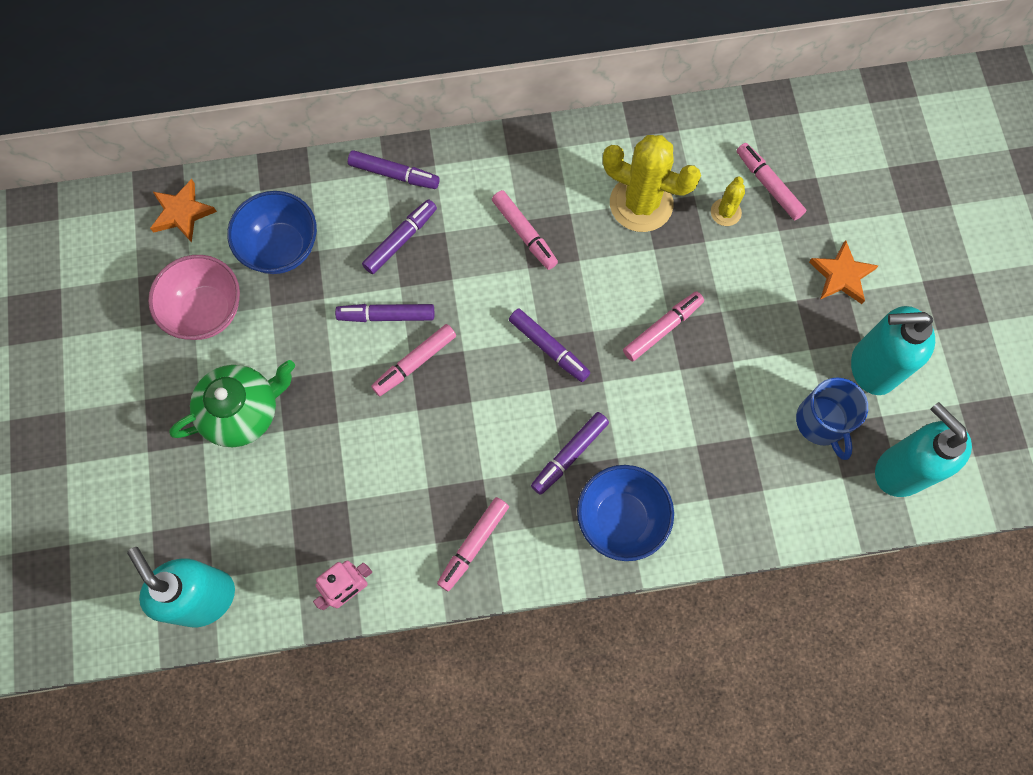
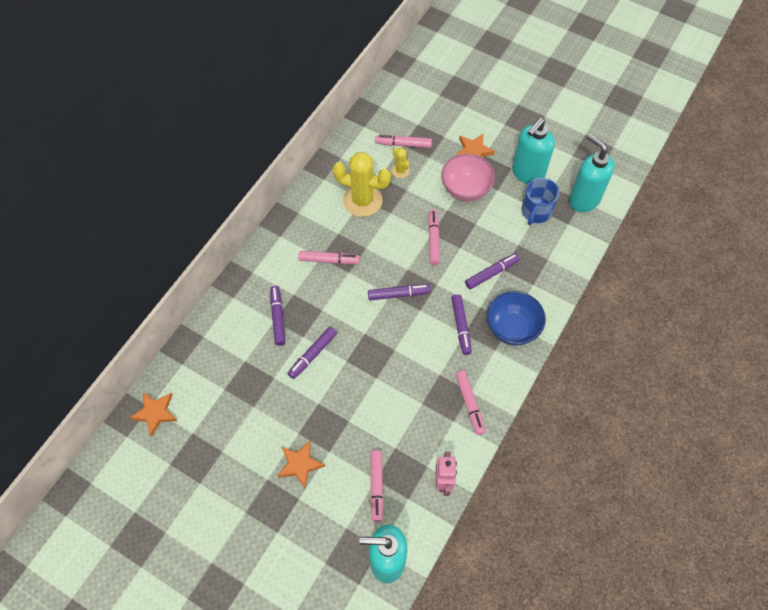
camera: 50 degrees left, 10 degrees down
pink bowl [148,255,240,340] -> pink bowl moved to [441,154,495,202]
green teapot [169,360,295,447] -> orange star [277,440,325,488]
blue bowl [227,191,317,274] -> none
purple marker [348,150,440,189] -> purple marker moved to [465,253,520,289]
pink marker [371,324,456,396] -> pink marker moved to [370,450,384,522]
yellow cactus [603,135,701,232] -> yellow cactus turned 45 degrees clockwise [333,152,391,217]
blue mug [796,377,868,460] -> blue mug turned 90 degrees clockwise [522,178,559,225]
turquoise soap dispenser [875,402,972,497] -> turquoise soap dispenser turned 45 degrees clockwise [569,133,615,212]

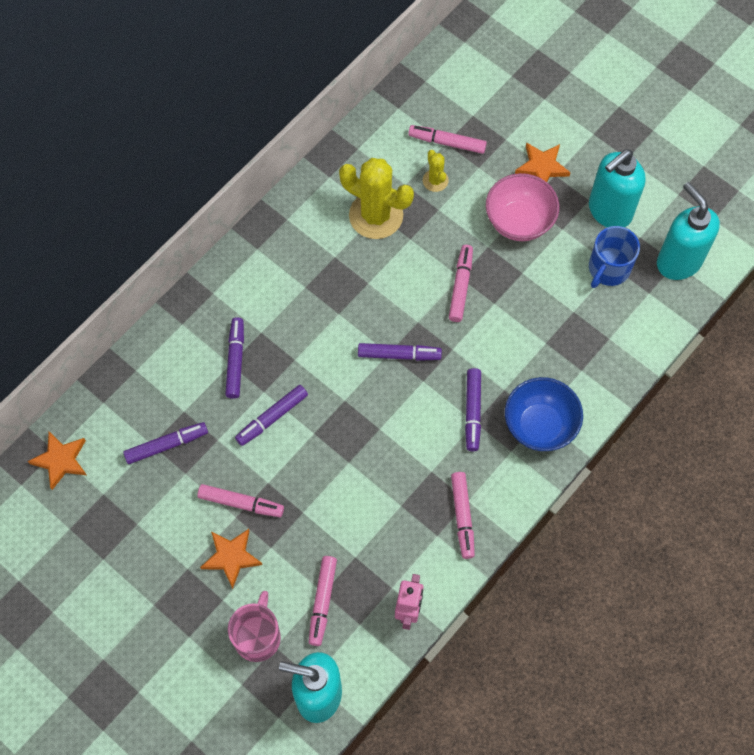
camera: 10 degrees right, 5 degrees up
pink marker [298,251,360,264] -> pink marker moved to [197,484,284,517]
purple marker [465,253,520,289] -> purple marker moved to [123,422,208,464]
none -> pink mug [228,591,281,662]

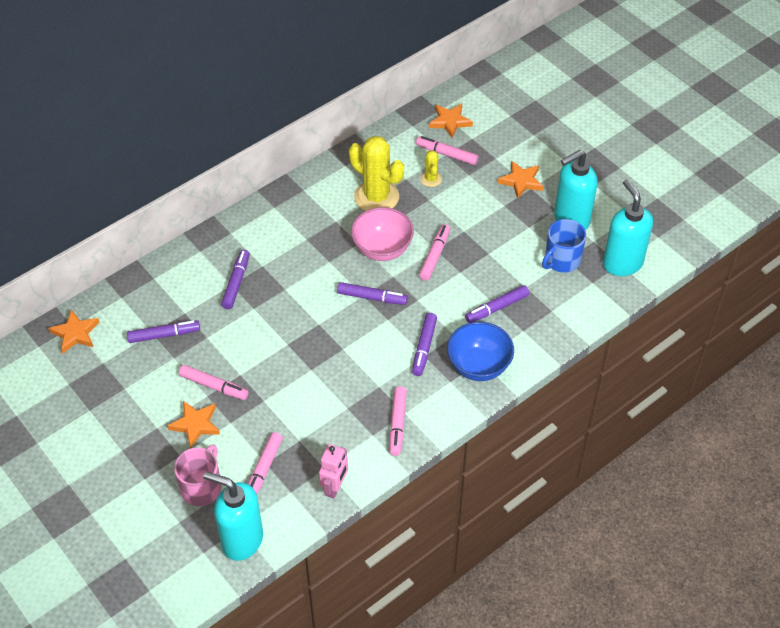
camera: 10 degrees right, 15 degrees down
purple marker [235,385,308,446] -> purple marker moved to [465,285,529,323]
pink bowl [486,173,560,241] -> pink bowl moved to [351,207,414,261]
none -> orange star [429,104,473,138]

